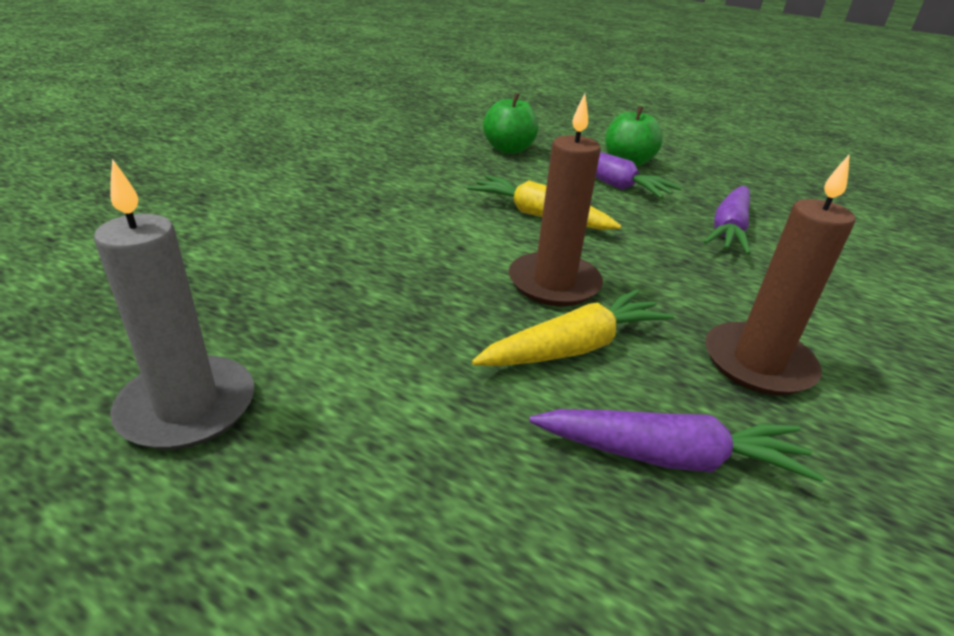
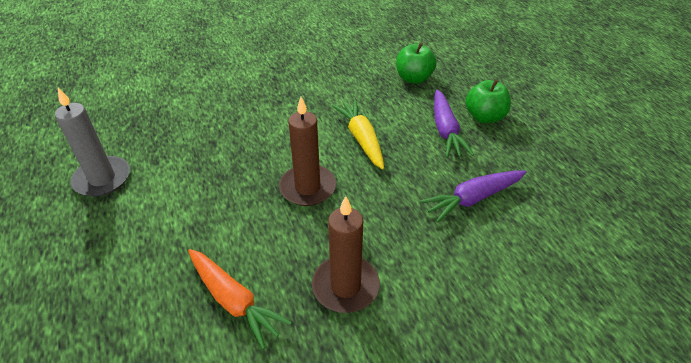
camera: 40 degrees right, 10 degrees up
yellow carrot [472,290,674,366] -> none
purple carrot [529,409,824,482] -> orange carrot [188,249,292,349]

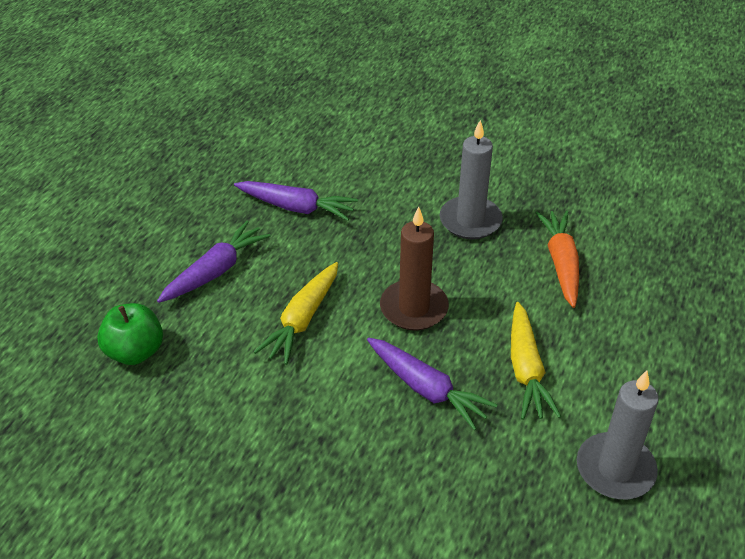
camera: 135 degrees left, 0 degrees up
brown candle [312,196,380,313] -> grey candle [440,120,503,239]
green apple [465,79,511,123] -> none
none -> purple carrot [367,338,497,430]
none -> yellow carrot [511,302,561,420]

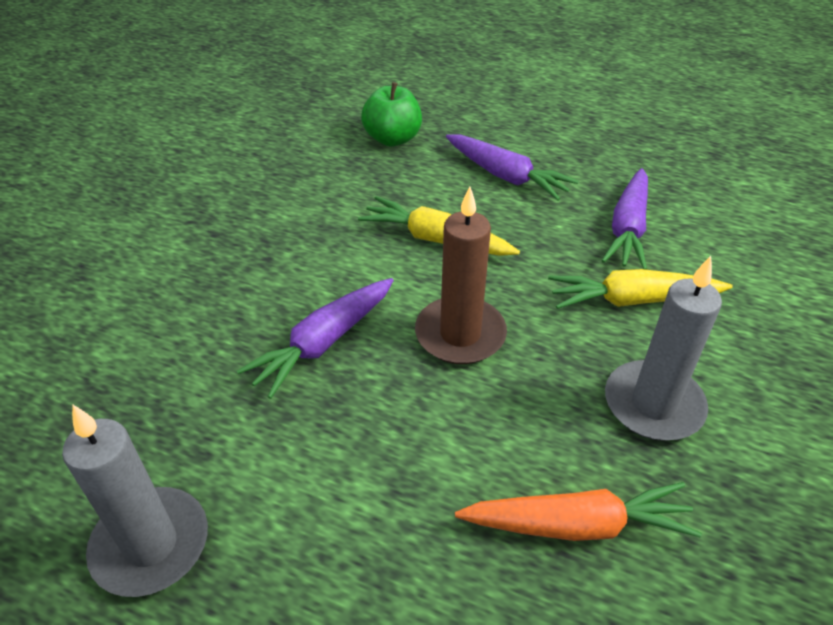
camera: 90 degrees right, 0 degrees up
yellow carrot [511,302,561,420] -> yellow carrot moved to [548,269,733,309]

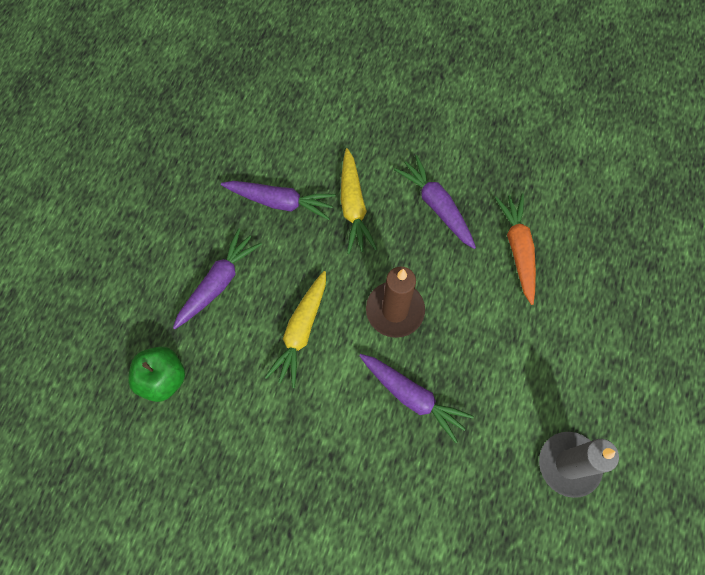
camera: 95 degrees left, 25 degrees up
grey candle [605,256,722,440] -> purple carrot [394,155,476,249]

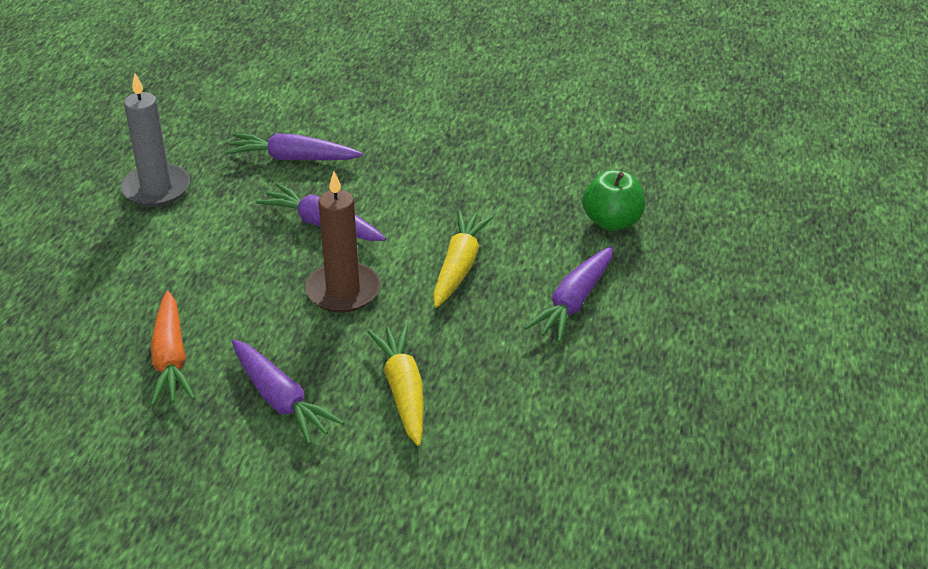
camera: 175 degrees right, 30 degrees down
purple carrot [221,181,336,220] -> purple carrot moved to [225,133,363,160]

